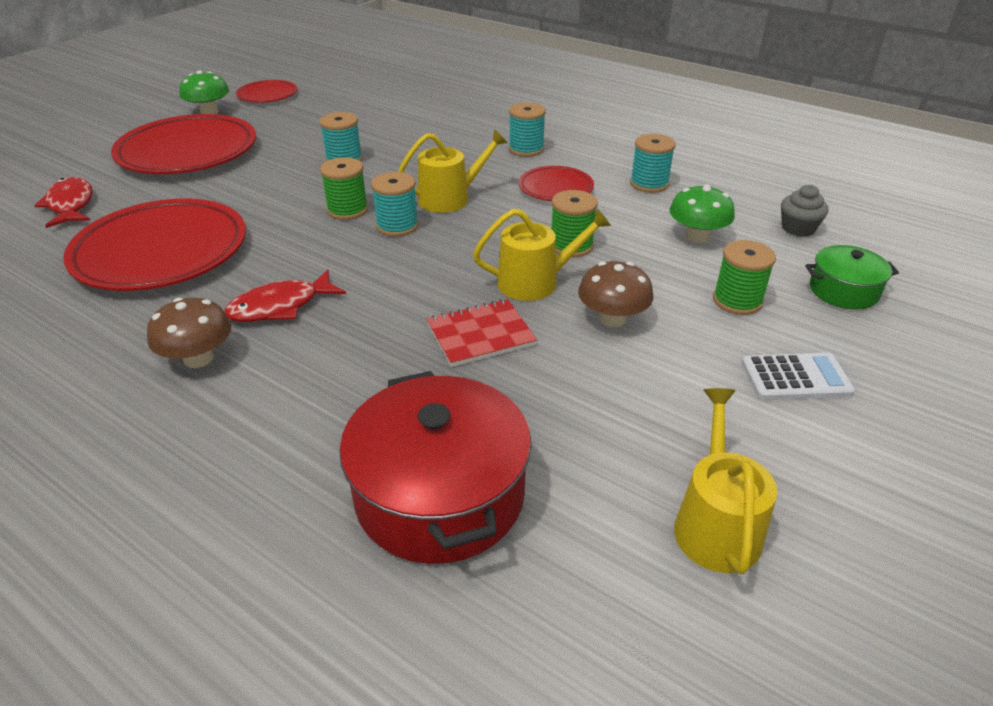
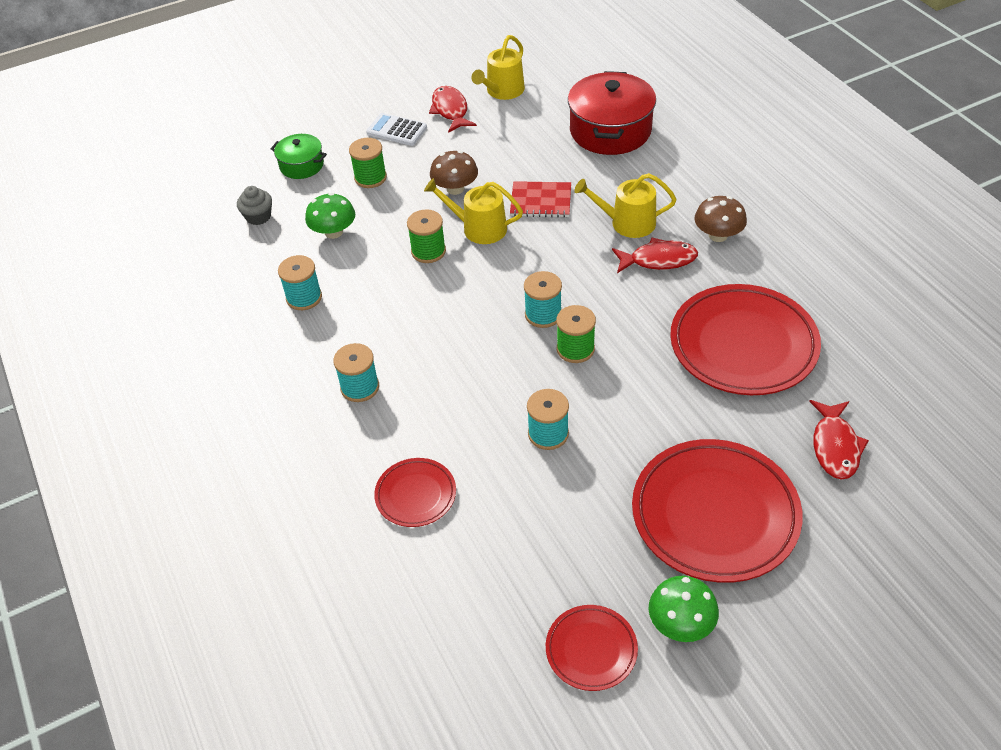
camera: 150 degrees left, 10 degrees up
yellow watering can [398,129,508,213] -> yellow watering can moved to [574,173,676,238]
red plate [519,166,594,201] -> red plate moved to [374,458,456,527]
none -> red fish [429,86,477,133]

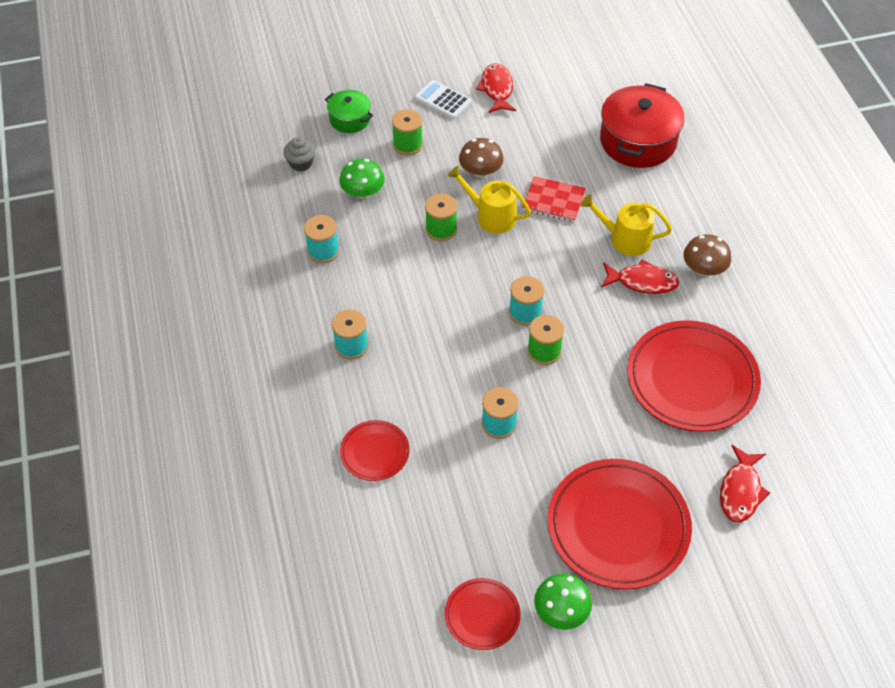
camera: 10 degrees right, 5 degrees up
yellow watering can [472,35,525,100] -> none

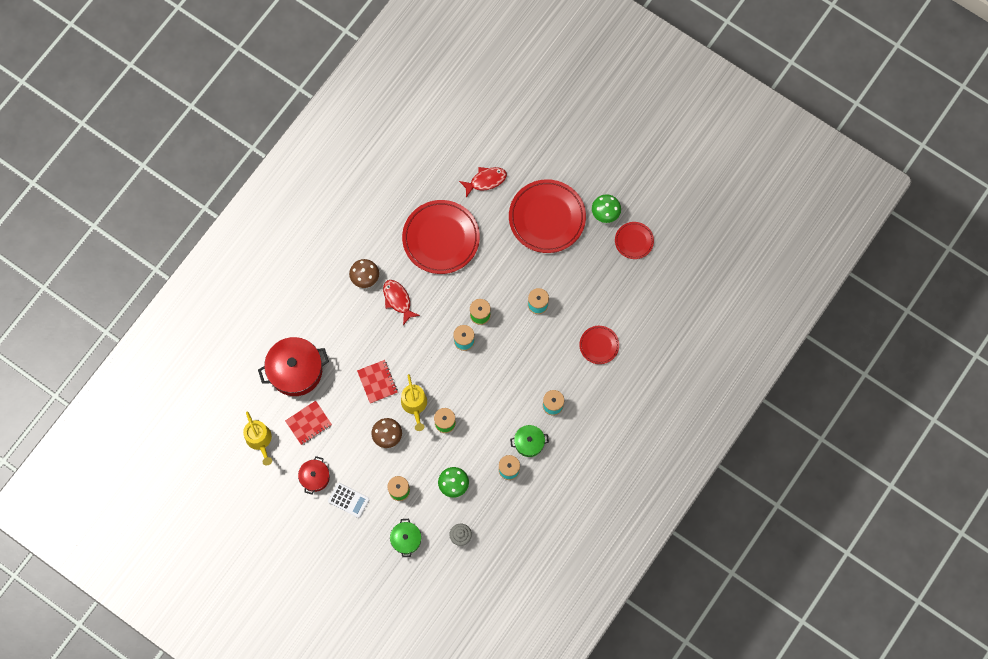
camera: 130 degrees left, 20 degrees up
white calculator [415,80,471,119] -> white calculator turned 60 degrees counterclockwise [328,483,370,518]
red fish [476,63,516,113] -> red pot [298,456,330,494]
yellow watering can [581,194,672,256] -> yellow watering can moved to [243,411,272,465]
none -> red notebook [285,401,332,445]
none -> green pot [510,425,549,457]

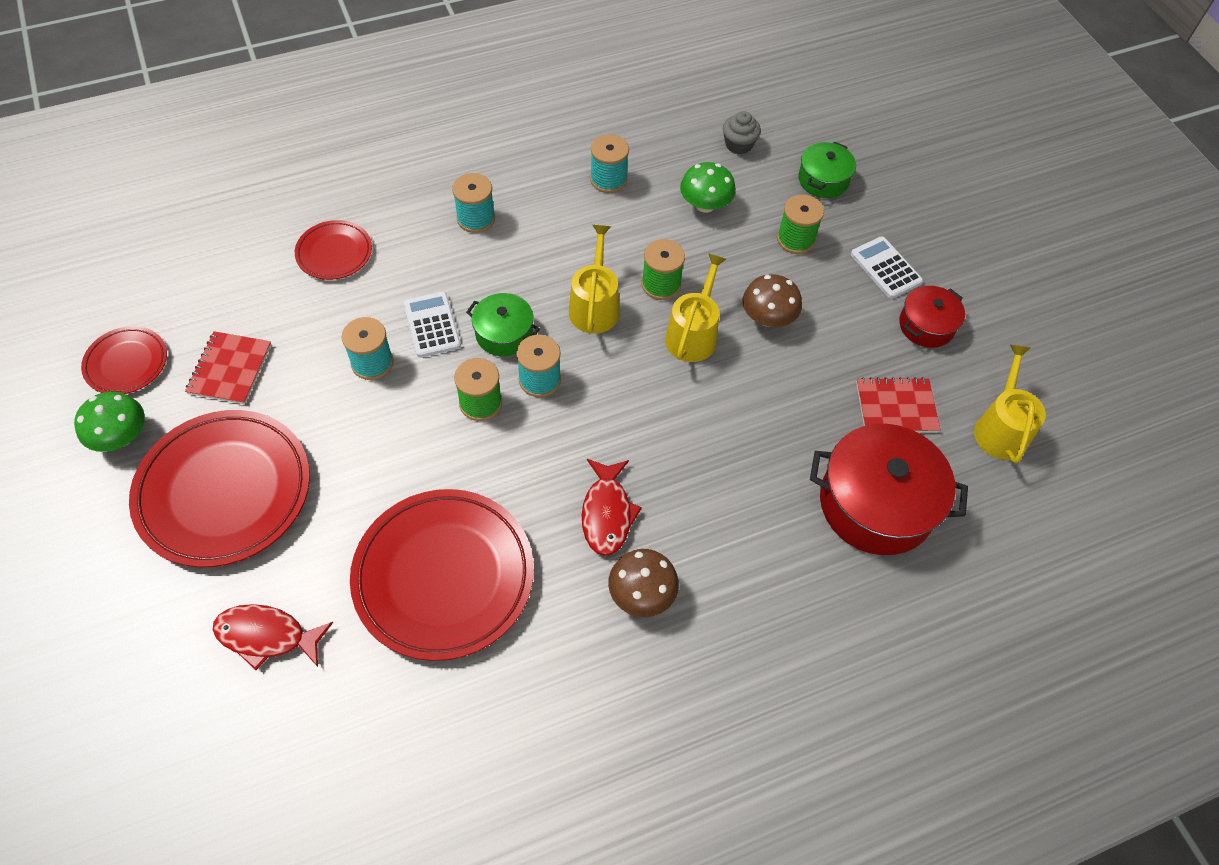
camera: 150 degrees left, 15 degrees down
red notebook [357,360,398,404] -> red notebook moved to [185,331,271,404]
green pot [510,425,549,457] -> green pot moved to [466,293,540,356]
none -> white calculator [404,292,461,358]
none -> yellow watering can [569,225,619,334]

